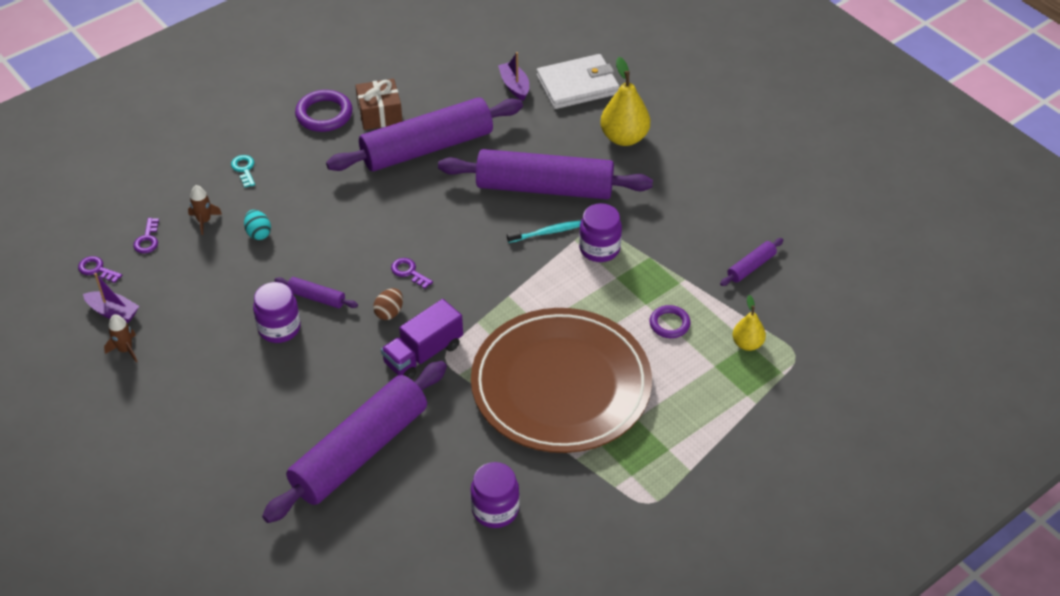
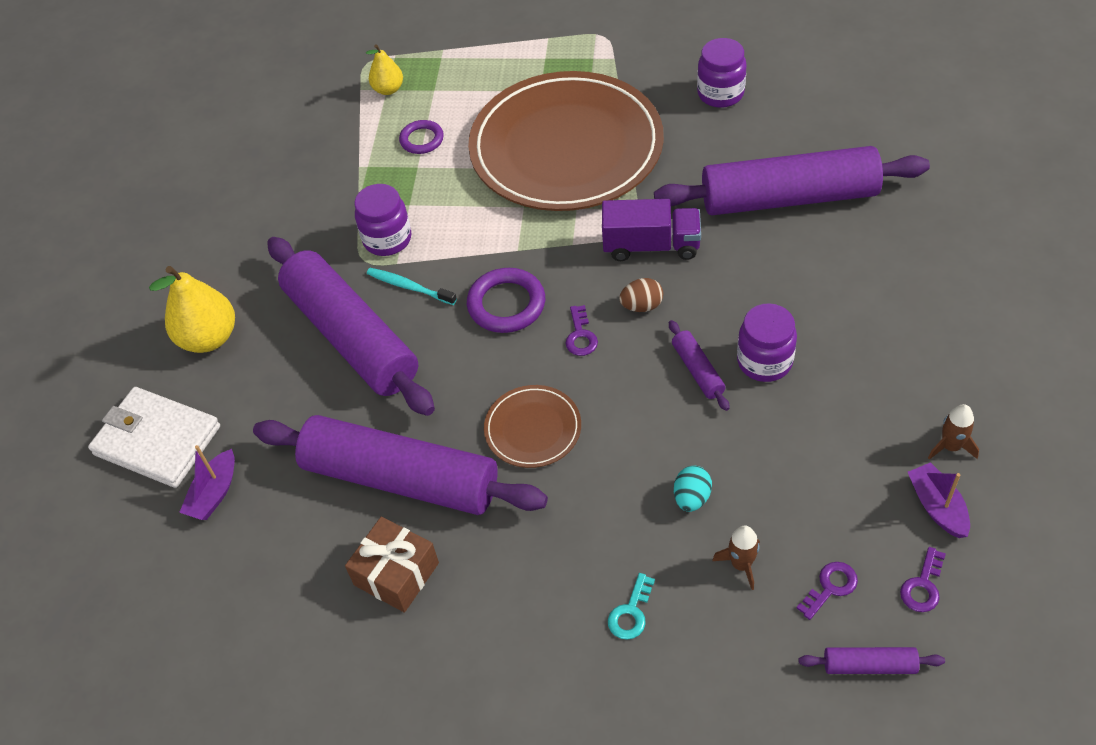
camera: 130 degrees left, 5 degrees up
purple key [78,256,122,283] -> purple key turned 45 degrees clockwise [900,547,946,612]
purple ring [295,90,352,132] -> purple ring moved to [467,268,545,333]
purple rolling pin [720,238,783,286] -> purple rolling pin moved to [799,647,945,674]
none -> brown plate [484,385,581,468]

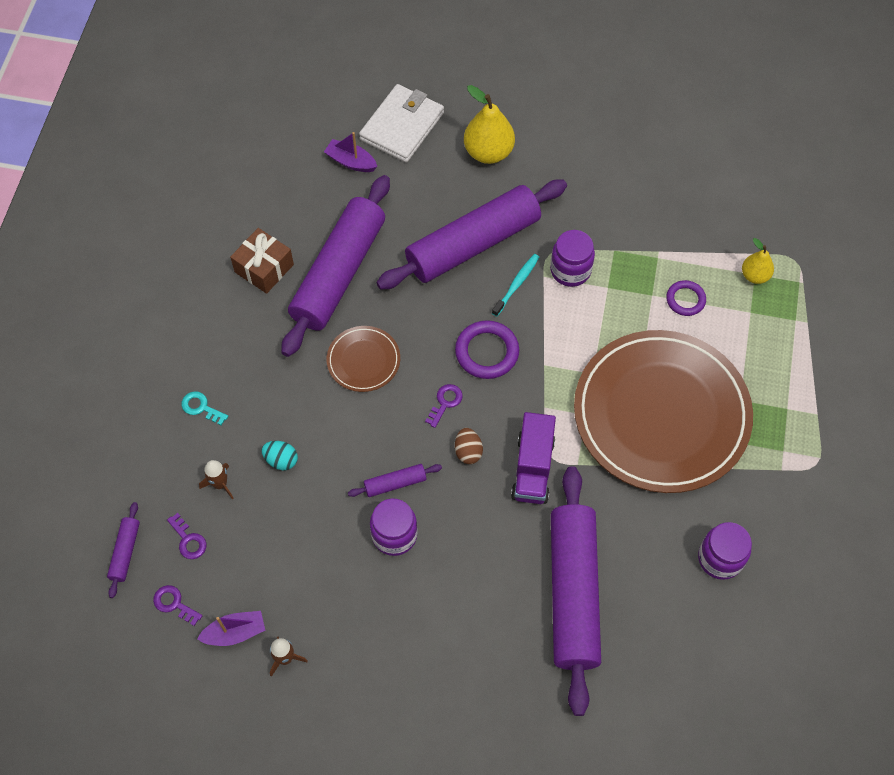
camera: 90 degrees right, 10 degrees up
purple key [566,305,598,356] -> purple key turned 120 degrees clockwise [425,384,463,428]

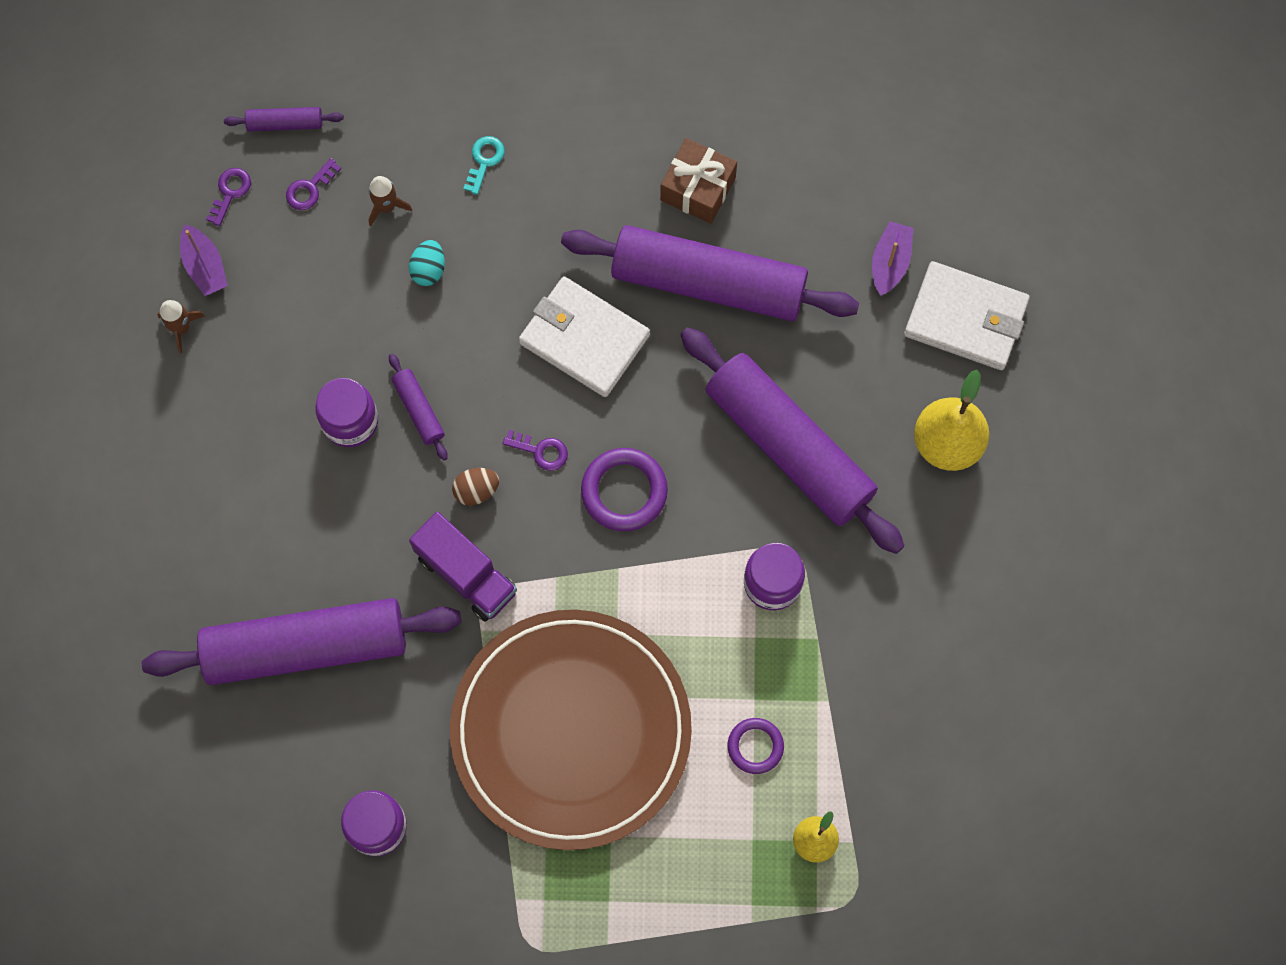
camera: 80 degrees right, 10 degrees up
brown plate [327,326,400,392] -> white wallet [519,276,650,397]
turquoise toothbrush [492,254,539,317] -> none
purple truck [511,412,556,504] -> purple truck turned 135 degrees counterclockwise [409,512,517,622]

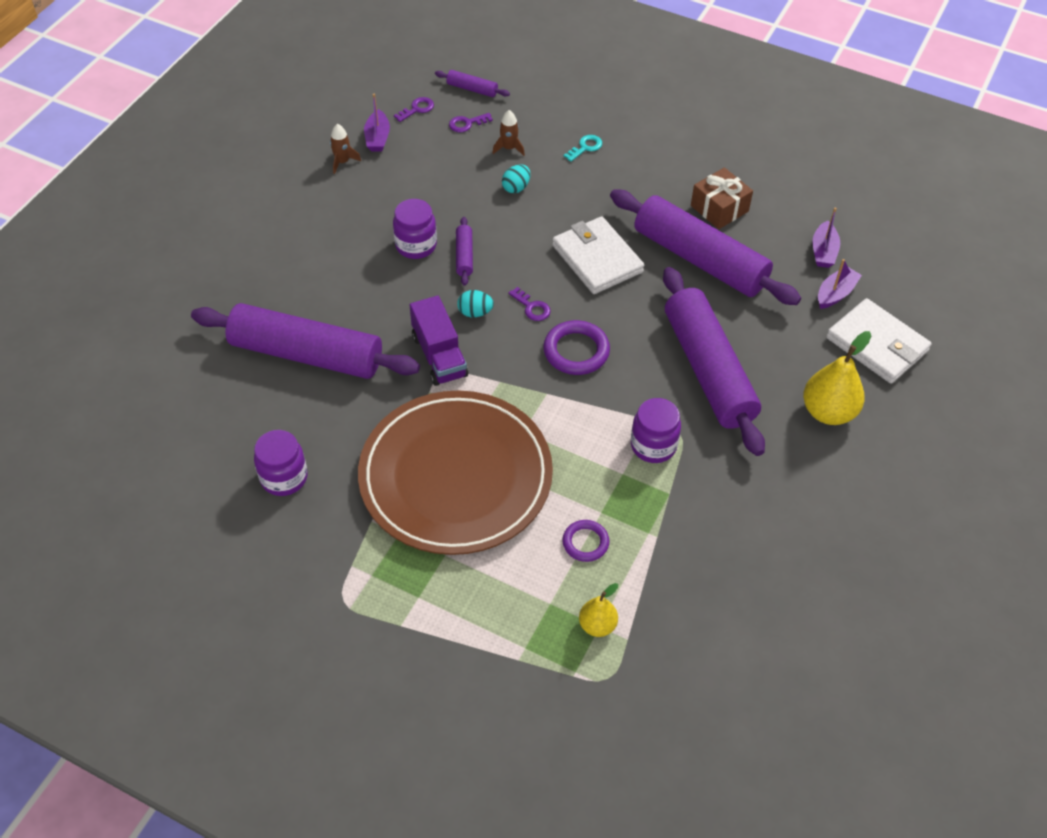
camera: 25 degrees right, 20 degrees down
brown egg [452,468,499,506] -> turquoise egg [457,290,494,317]
none -> purple boat [813,208,840,268]

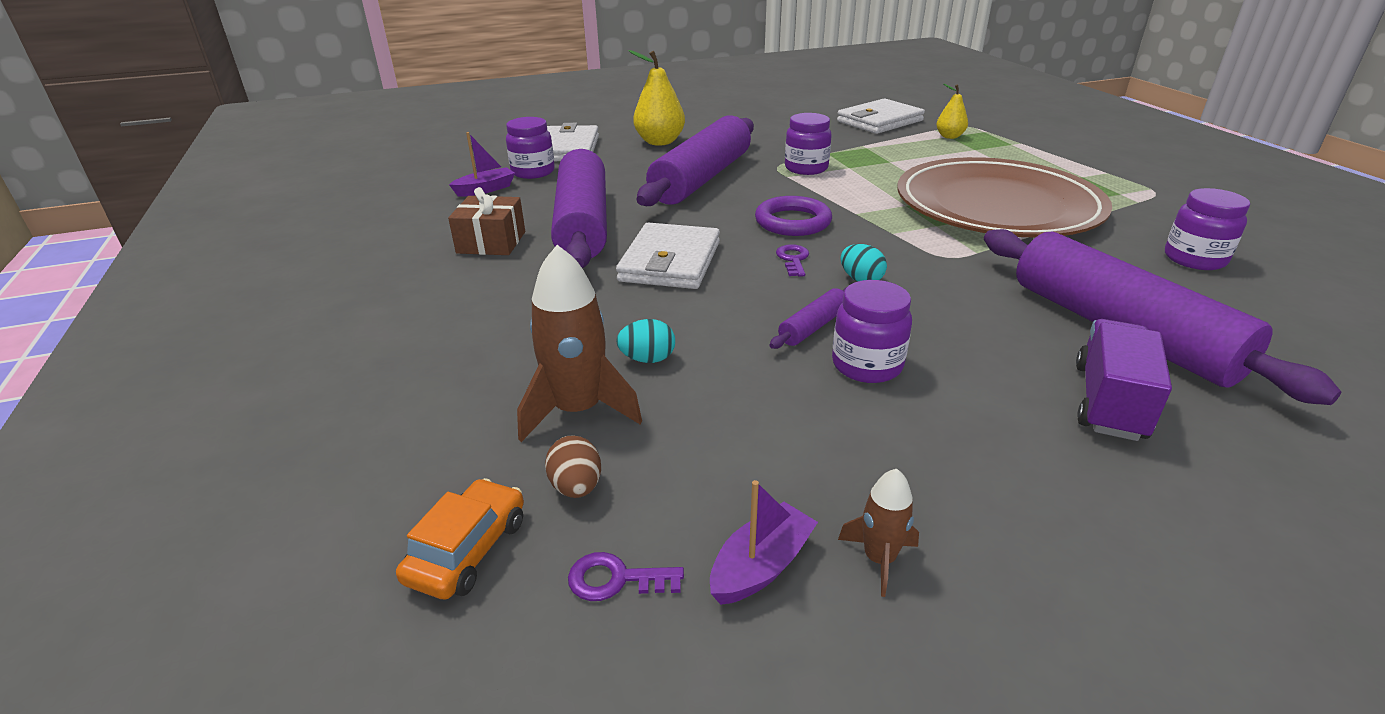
camera: 135 degrees left, 20 degrees down
purple truck [410,296,468,386] -> purple truck moved to [1076,319,1172,441]
purple rolling pin [435,70,510,97] -> orange car [396,478,524,600]
purple key [449,113,493,132] -> brown egg [545,435,601,498]
brown rocket [492,110,525,156] -> brown rocket [517,245,642,442], size x1.90
purple ring [563,520,609,562] -> none
turquoise key [564,135,602,162] -> none
purple boat [818,259,862,309] -> purple jar [506,117,555,179]
none -> white wallet [837,98,925,134]

